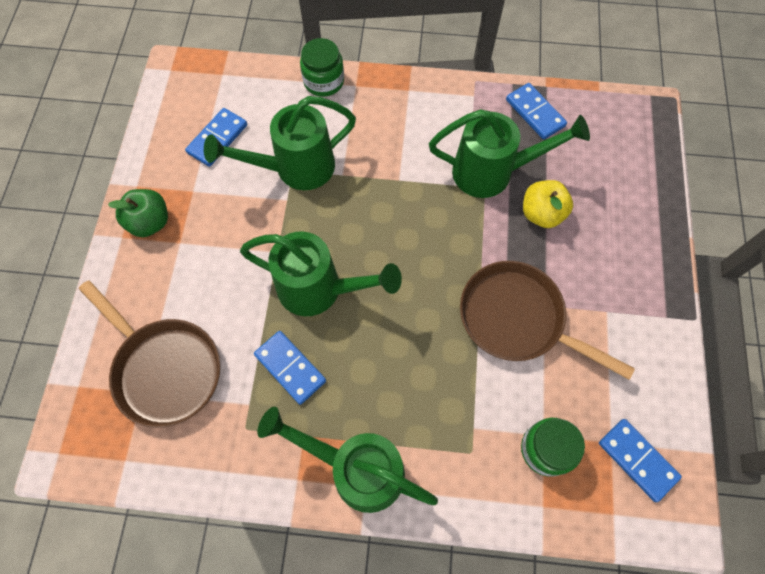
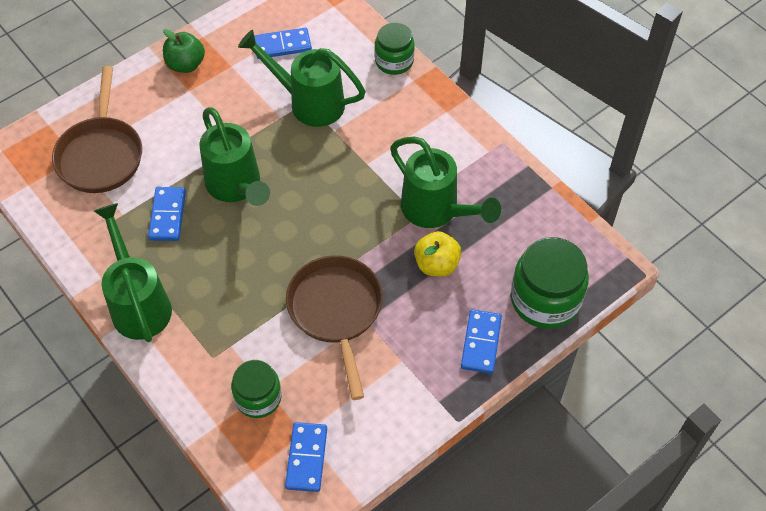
camera: 45 degrees right, 10 degrees down
blue domino [506,83,567,140] -> blue domino moved to [461,309,502,374]
none -> green jar [511,237,589,329]

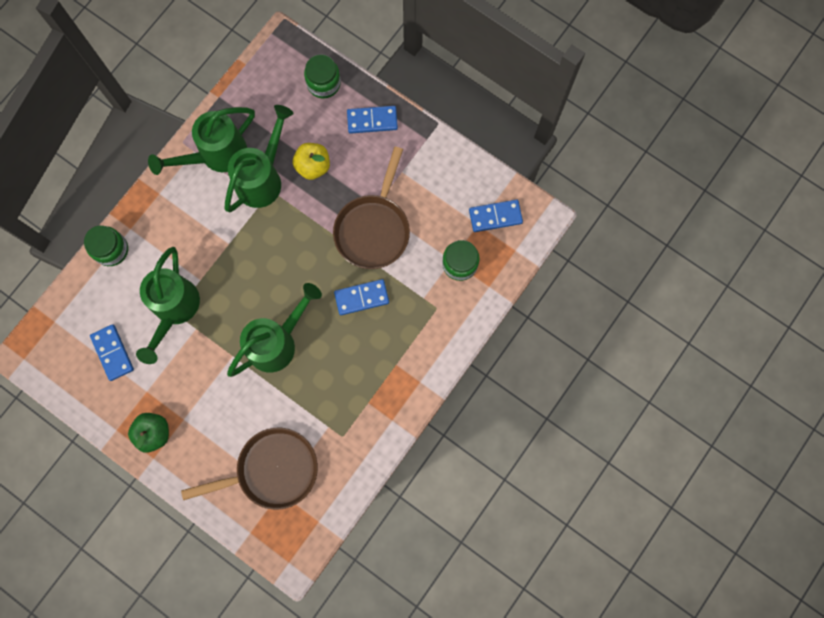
camera: 105 degrees left, 20 degrees up
green watering can [94,203,172,342] -> green watering can moved to [148,107,255,175]
blue domino [148,187,186,241] -> blue domino moved to [334,279,389,315]
brown pan [286,255,383,400] -> brown pan turned 45 degrees counterclockwise [333,147,410,269]
green jar [511,237,589,329] -> green jar [304,54,341,99], size x0.63

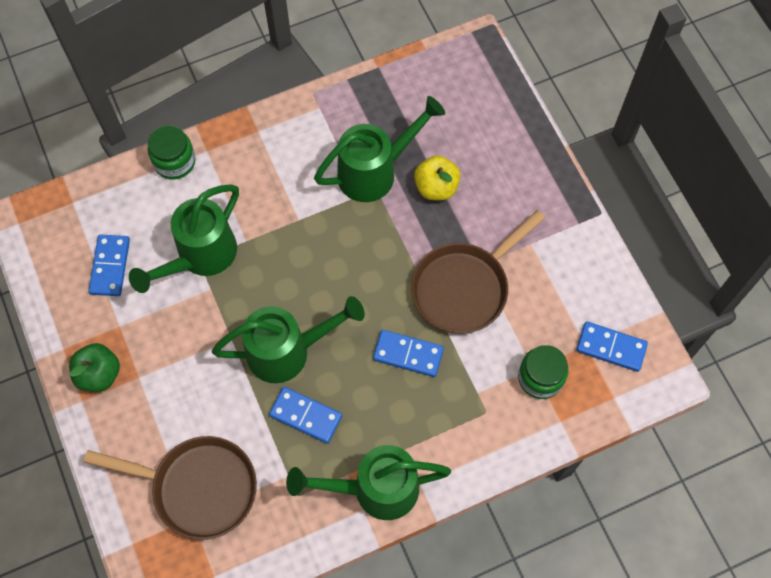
camera: 30 degrees right, 10 degrees down
green watering can [148,107,255,175] -> green watering can moved to [286,445,451,520]
green jar [304,54,341,99] -> none
blue domino [347,106,398,134] -> blue domino moved to [269,387,342,444]

